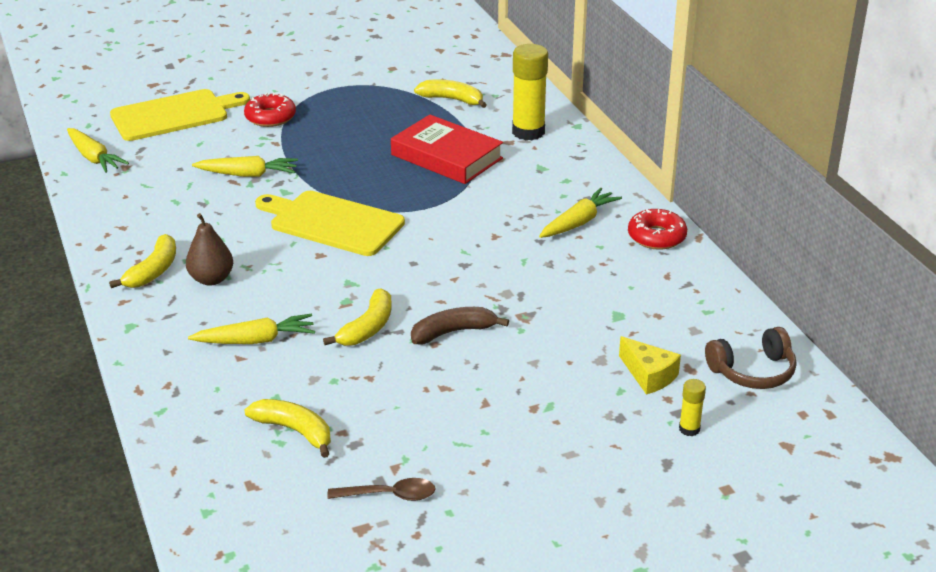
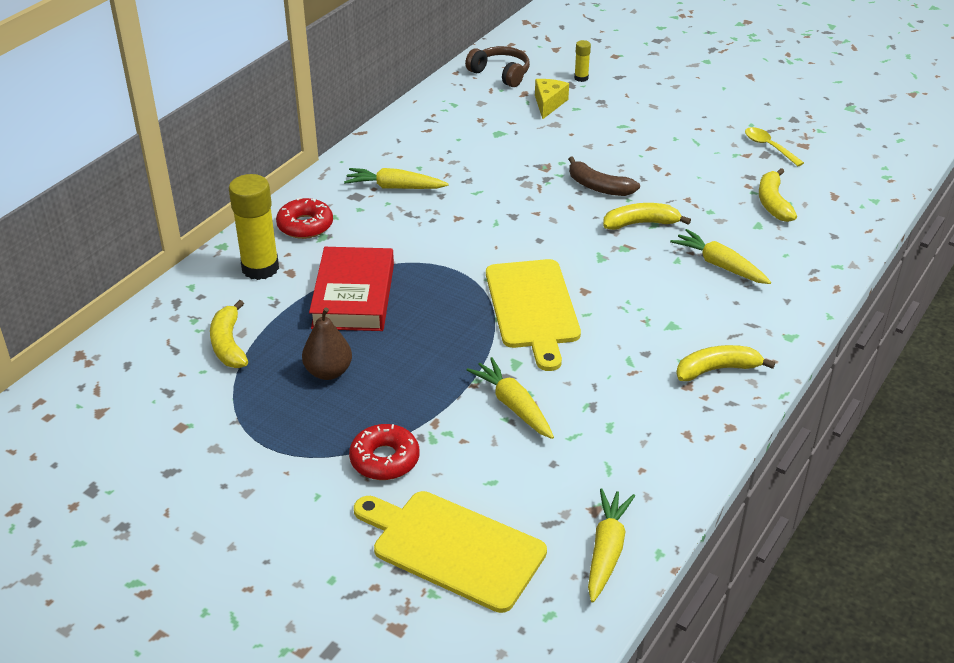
camera: 125 degrees left, 5 degrees up
brown pear [186,213,233,286] -> brown pear moved to [302,308,352,380]
brown spoon [327,478,436,501] -> yellow spoon [745,127,804,166]
red donut [628,209,687,250] -> red donut moved to [276,197,333,239]

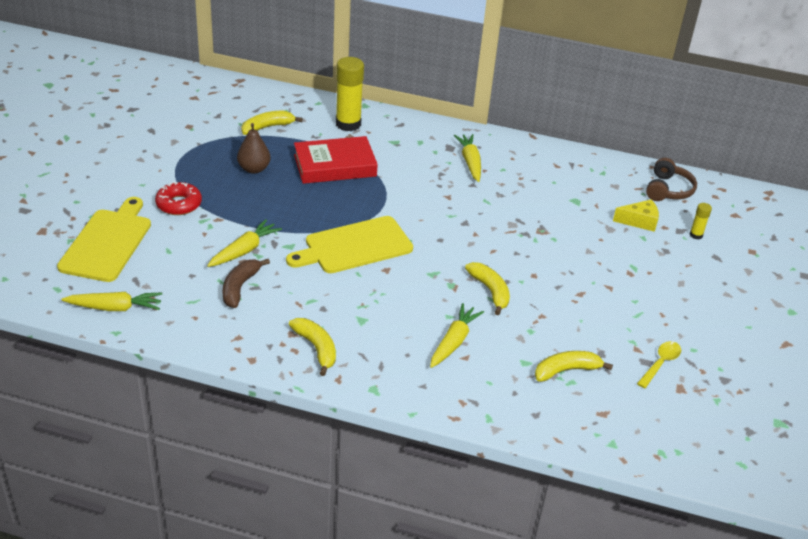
camera: 70 degrees right, 0 degrees up
red donut [276,197,333,239] -> none
brown banana [568,156,640,196] -> brown banana moved to [223,259,270,308]

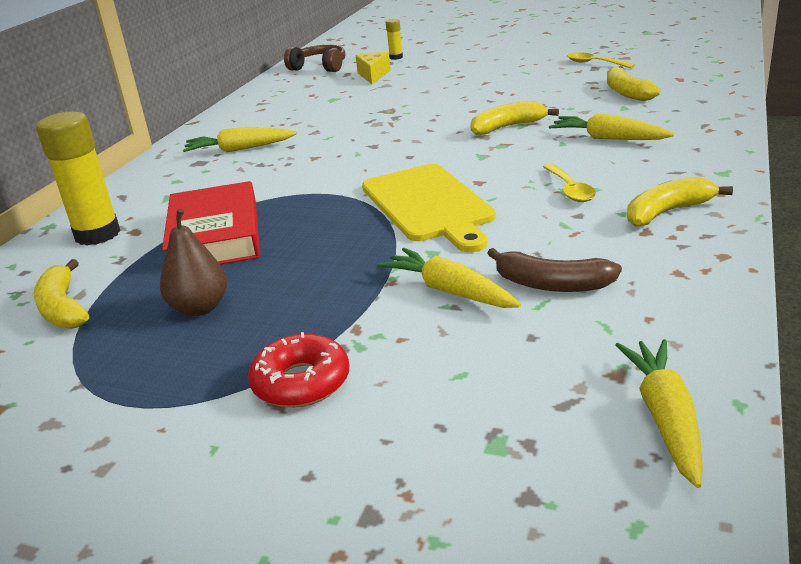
camera: 80 degrees left, 10 degrees down
yellow cutting board [57,197,151,282] -> none
none -> yellow spoon [543,163,596,202]

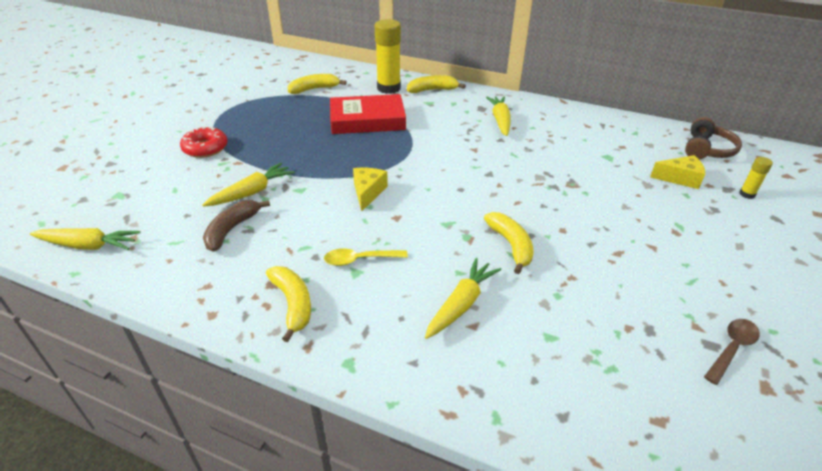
camera: 90 degrees right, 10 degrees up
brown pear [160,209,227,316] -> none
yellow cutting board [362,164,496,252] -> yellow cheese [353,168,388,211]
yellow spoon [567,52,635,68] -> brown spoon [704,319,760,385]
yellow banana [607,66,660,101] -> yellow banana moved to [407,75,466,93]

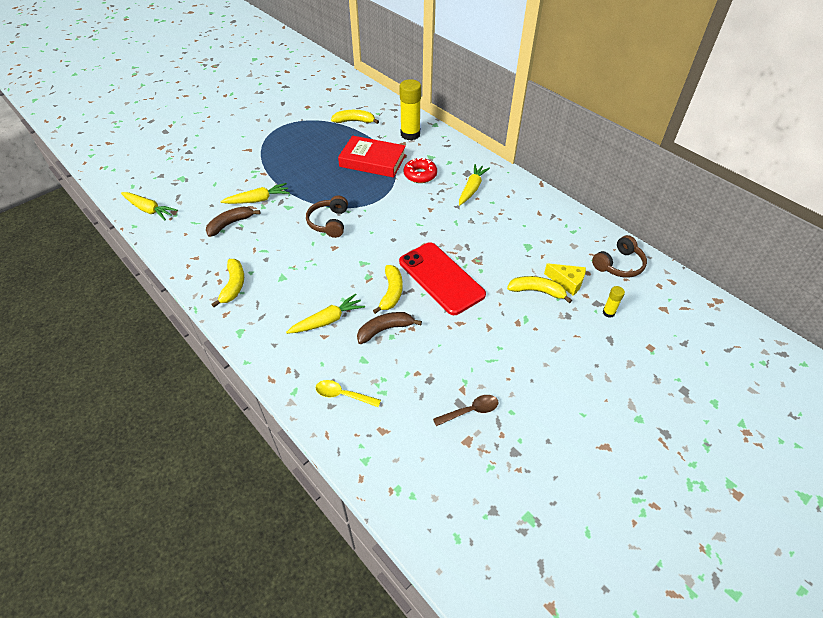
camera: 25 degrees right, 10 degrees up
red donut [180,127,228,158] -> red donut moved to [404,158,437,183]
yellow spoon [324,248,408,266] -> yellow spoon moved to [316,380,381,407]
yellow cheese [353,168,388,211] -> brown headphones [306,195,348,238]
yellow banana [407,75,466,93] -> yellow banana moved to [507,276,572,303]
none -> brown banana [357,312,422,344]
none -> red phone [399,242,486,315]

